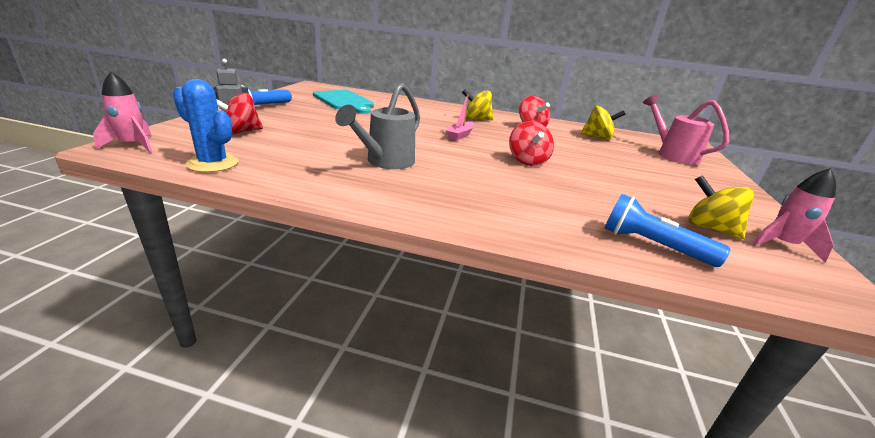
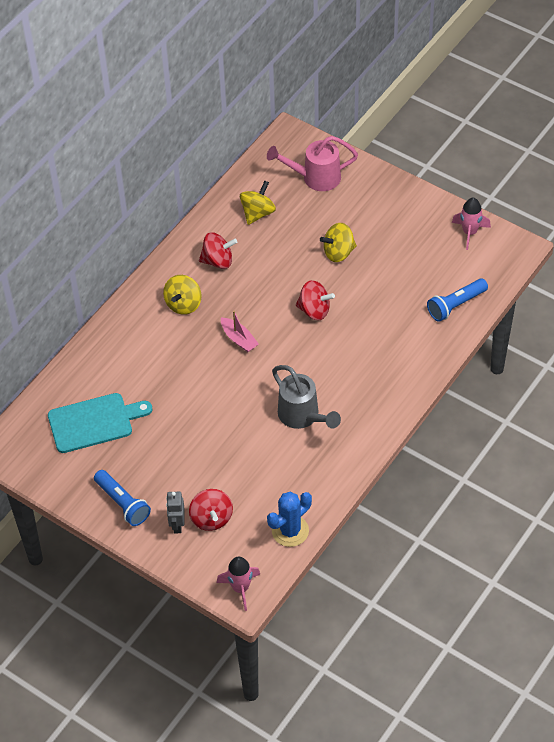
camera: 65 degrees left, 25 degrees up
yellow spinning top [688,175,754,239] -> yellow spinning top moved to [320,223,357,262]

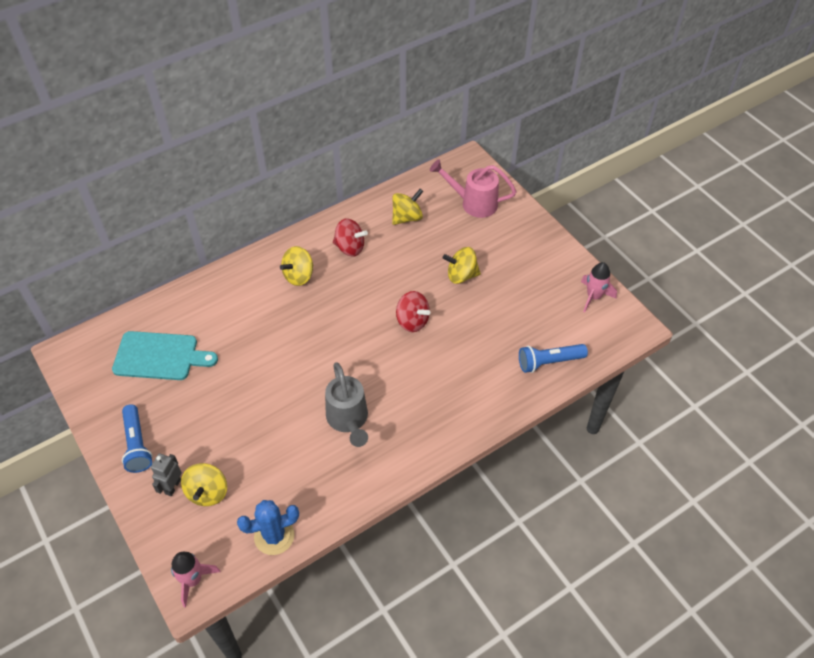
camera: 20 degrees right, 0 degrees up
red spinning top [189,489,233,531] -> yellow spinning top [181,463,227,506]
pink boat [221,311,259,352] -> none

